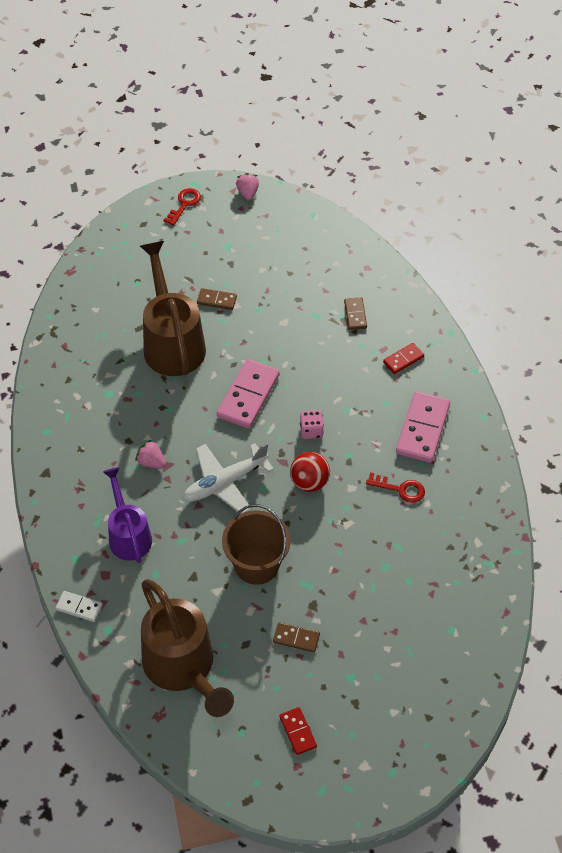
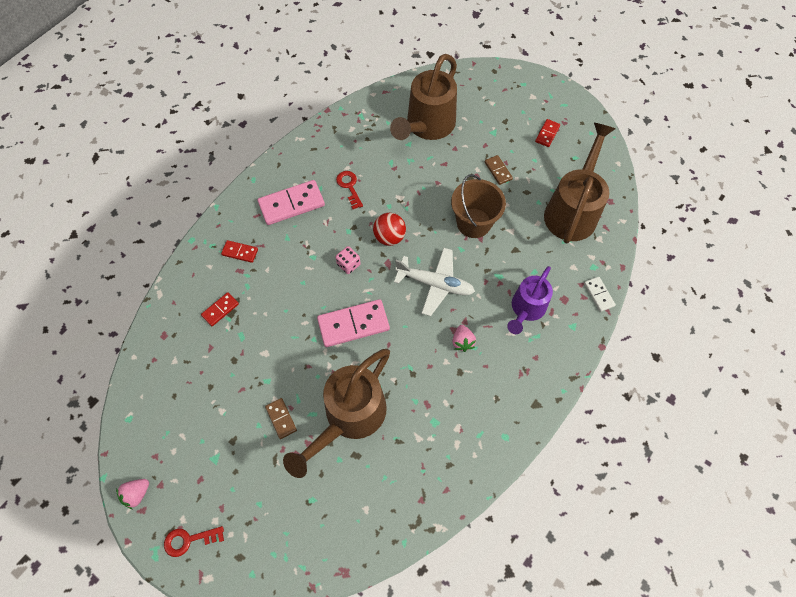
camera: 130 degrees left, 10 degrees up
brown domino [344,298,367,330] -> red domino [201,292,239,326]
none -> brown watering can [390,54,457,140]

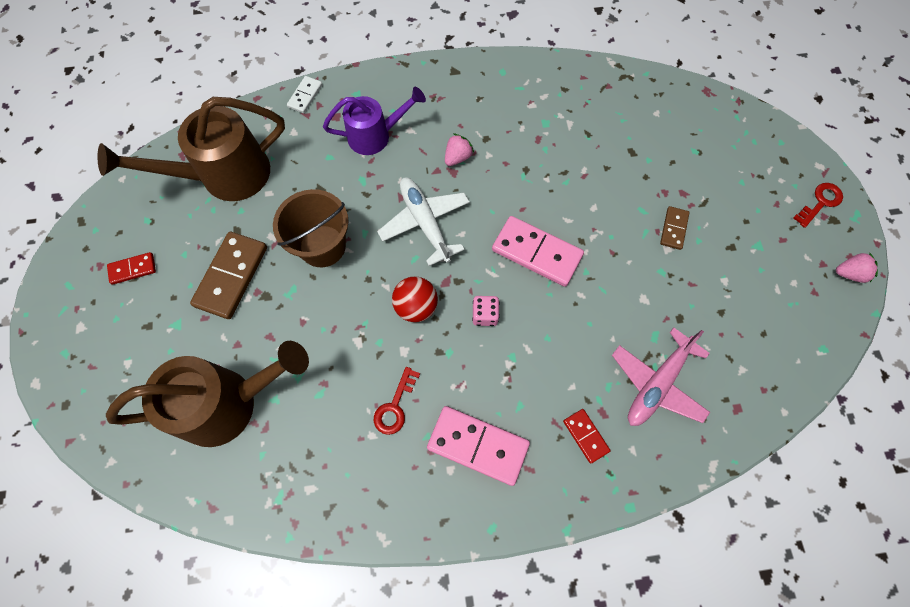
camera: 135 degrees left, 5 degrees up
red key [164,526,224,557] -> red key turned 75 degrees counterclockwise [793,183,843,228]
red domino [201,292,239,326] -> pink plane [612,327,710,426]
brown watering can [283,349,390,478] -> none
brown domino [485,155,513,185] -> brown domino [190,231,267,319], size x1.90

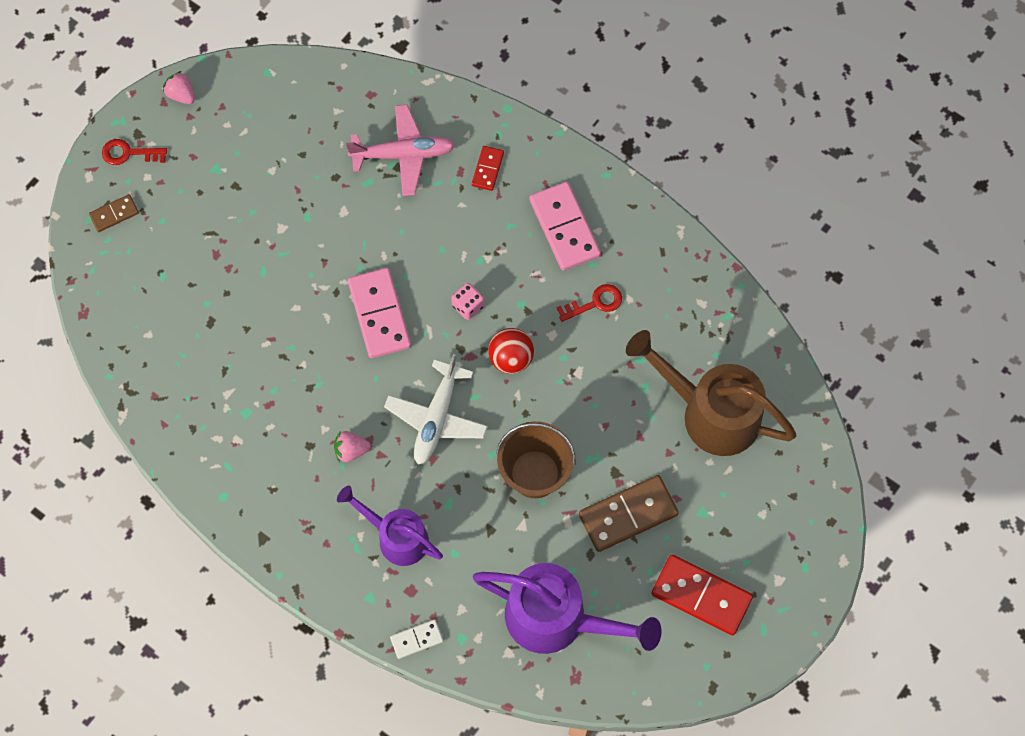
camera: 135 degrees left, 0 degrees up
brown watering can [97,97,285,201] -> purple watering can [473,563,662,654]
red domino [107,252,156,285] -> red domino [651,555,753,636], size x1.90
brown domino [660,206,690,250] -> brown domino moved to [89,194,139,232]

